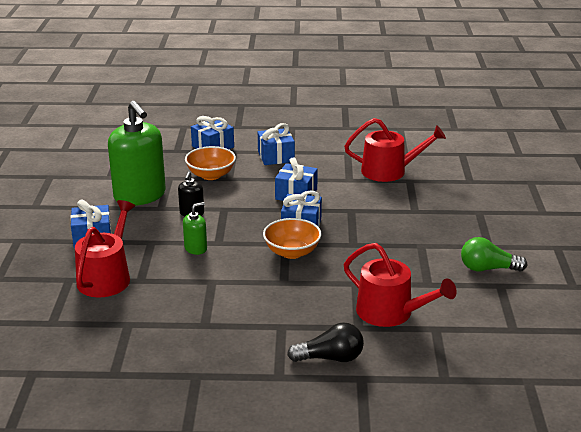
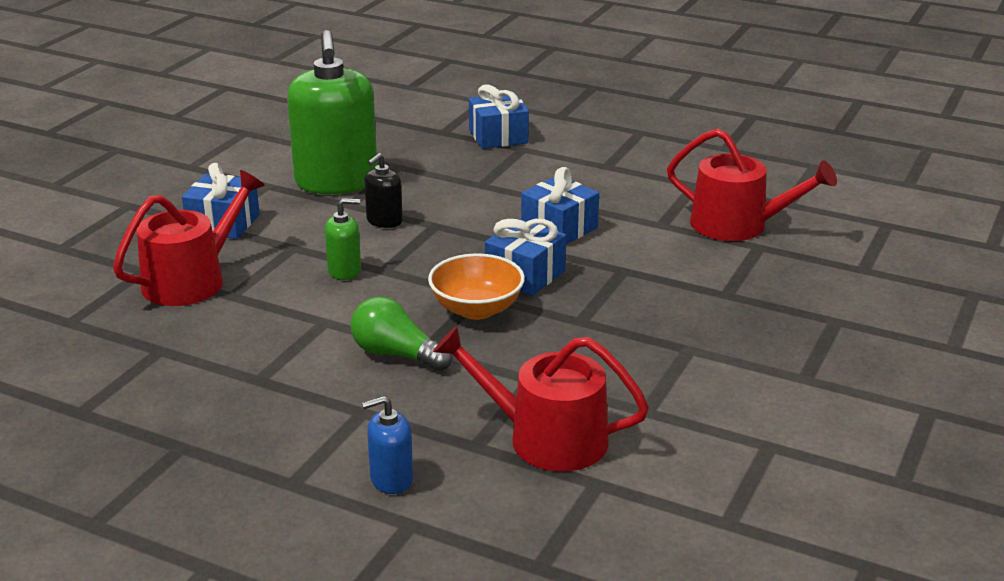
camera: 25 degrees right, 0 degrees up
orange bowl [185,146,236,180] -> none
blue gift [258,123,295,165] -> none
black light bulb [287,322,364,362] -> blue soap dispenser [362,396,413,494]
red watering can [344,243,457,327] -> red watering can turned 135 degrees clockwise [433,326,649,471]
green light bulb [461,237,527,271] -> green light bulb moved to [351,297,453,371]

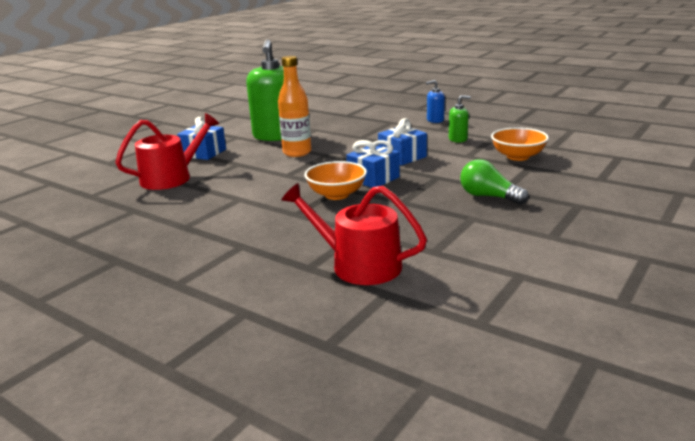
camera: 10 degrees right, 5 degrees down
green soap dispenser [325,198,361,280] -> green soap dispenser moved to [449,95,471,143]
green light bulb [351,297,453,371] -> green light bulb moved to [460,159,529,205]
blue soap dispenser [362,396,413,494] -> blue soap dispenser moved to [426,80,445,123]
black soap dispenser [364,153,403,228] -> orange bottle [278,56,311,157]
blue gift [469,84,529,149] -> none
red watering can [667,128,837,241] -> orange bowl [491,128,549,161]

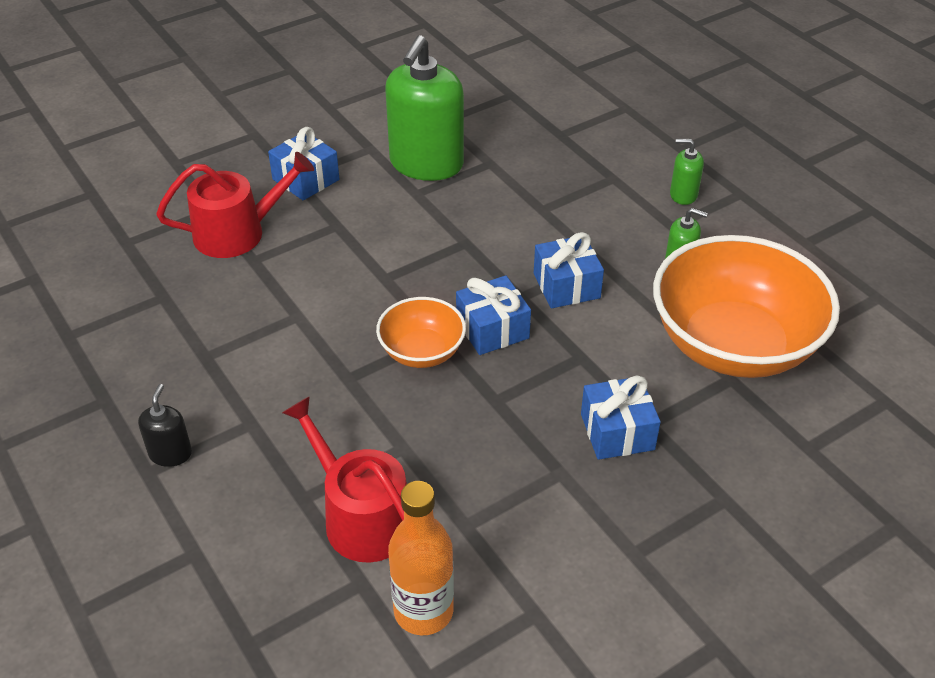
camera: 20 degrees right, 20 degrees up
orange bottle [278,56,311,157] -> orange bottle moved to [388,481,454,635]
blue soap dispenser [426,80,445,123] -> green soap dispenser [670,139,704,205]
green light bulb [460,159,529,205] -> blue gift [581,375,661,460]
orange bowl [491,128,549,161] -> orange bowl [653,235,840,378], size x2.01
none -> black soap dispenser [138,384,192,467]

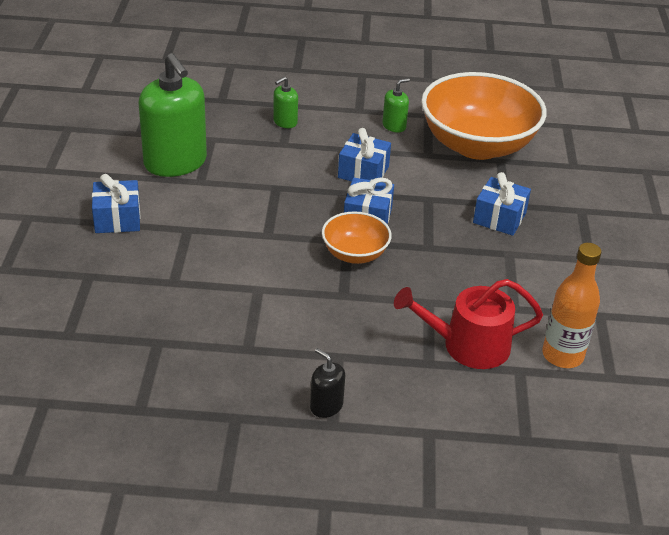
camera: 55 degrees left, 5 degrees down
red watering can [156,152,314,258] -> none
green soap dispenser [670,139,704,205] -> green soap dispenser moved to [273,77,298,128]

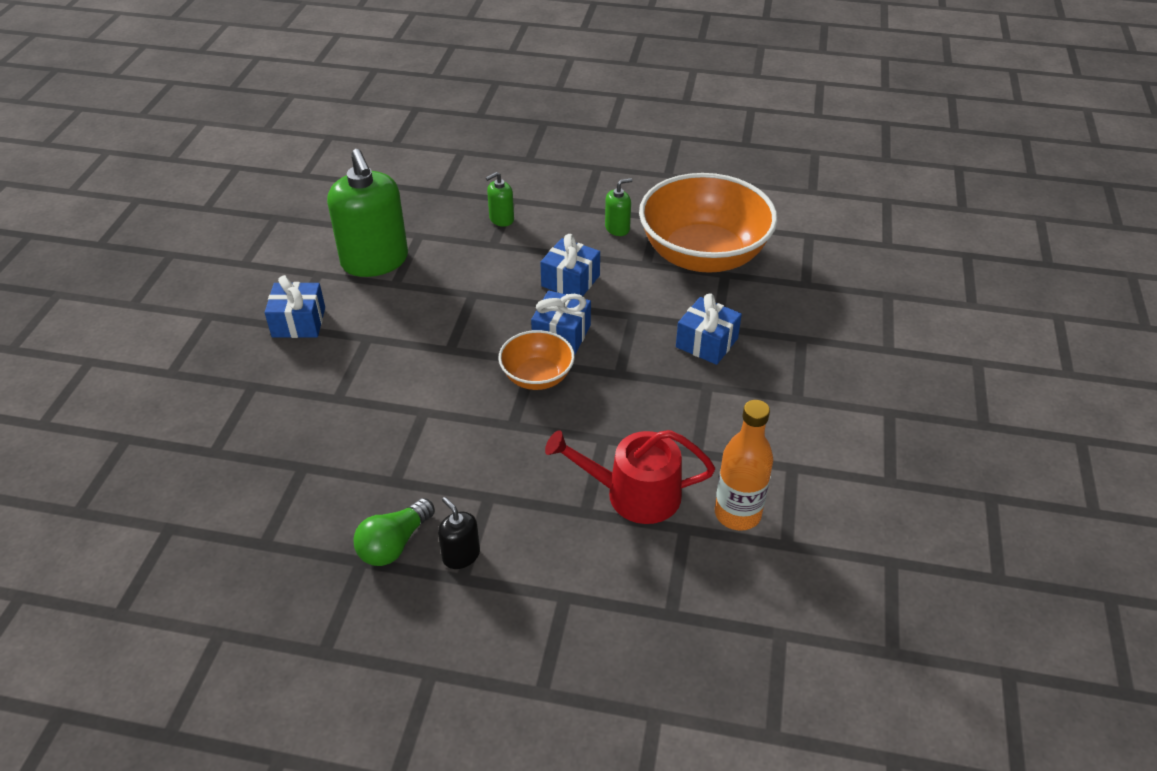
camera: 10 degrees right, 5 degrees up
none -> green light bulb [353,498,435,566]

